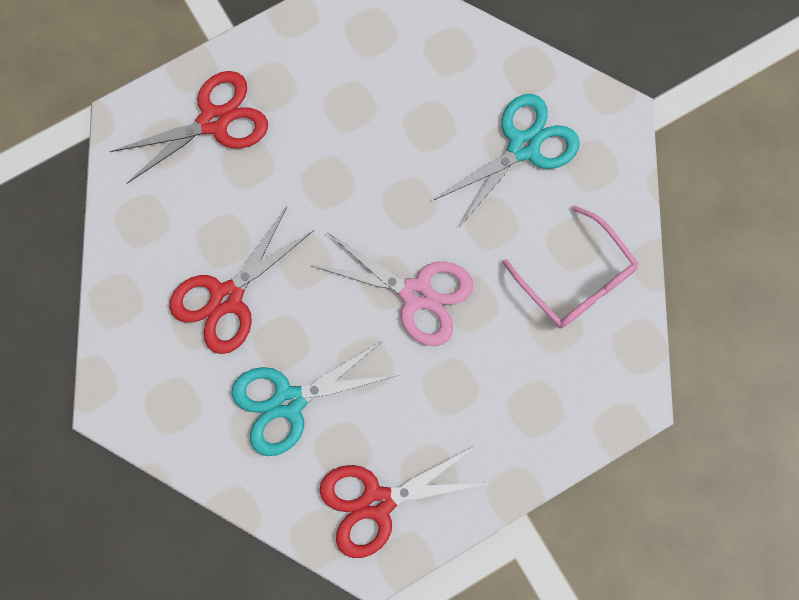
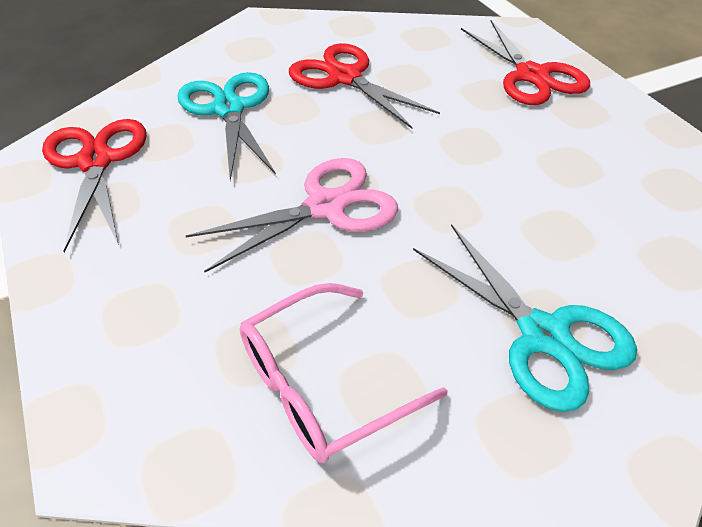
camera: 95 degrees right, 30 degrees down
pink scissors [313,232,473,346] -> pink scissors turned 150 degrees counterclockwise [186,158,398,272]

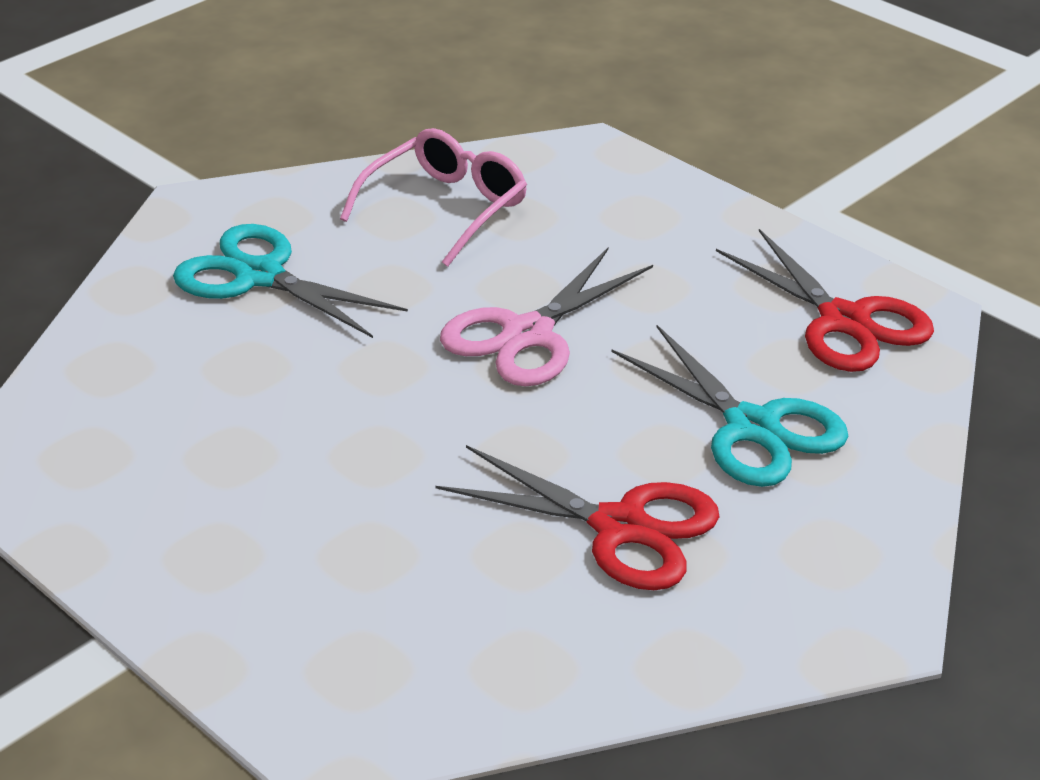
camera: 160 degrees right, 10 degrees down
red scissors [461,20,590,105] -> none

